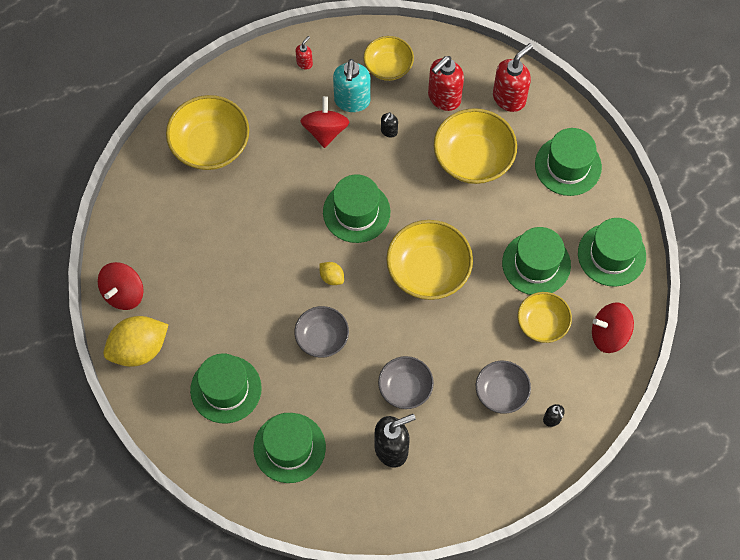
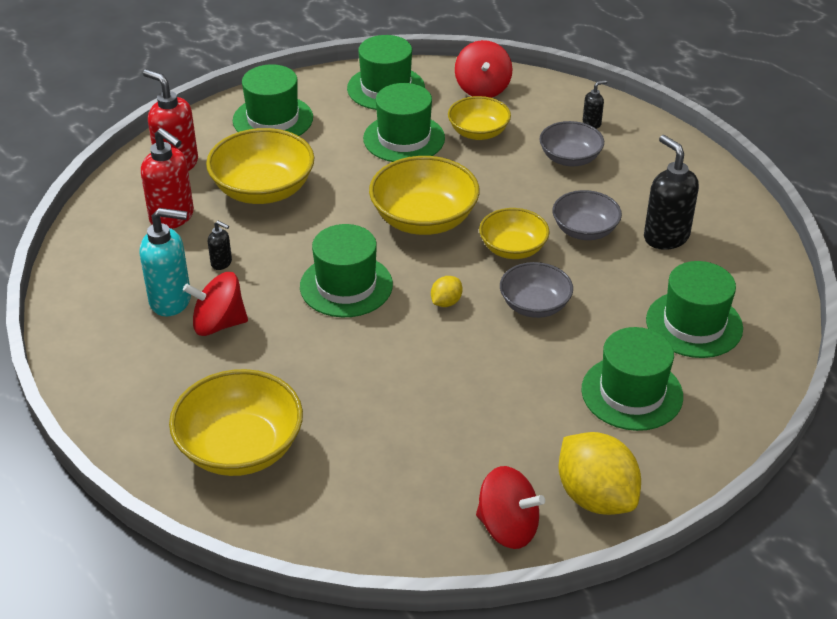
camera: 95 degrees left, 25 degrees down
red soap dispenser [295,36,313,69] -> none
yellow bowl [364,36,414,81] -> yellow bowl moved to [479,208,550,259]

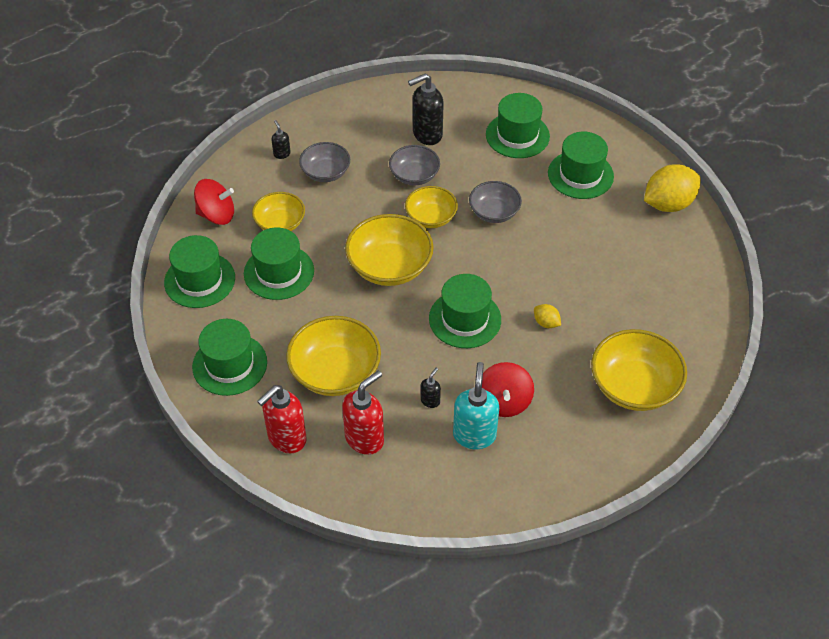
camera: 85 degrees left, 10 degrees up
yellow lemon [431,276,463,307] -> yellow lemon moved to [534,304,561,328]
red spinning top [476,466,545,549] -> none

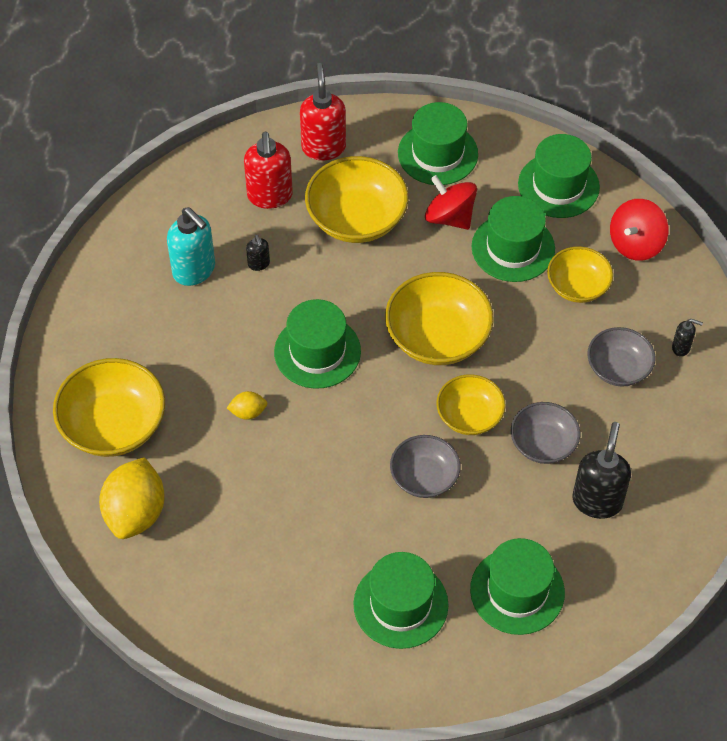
camera: 130 degrees right, 5 degrees up
red spinning top [482,362,534,417] -> red spinning top moved to [425,175,477,230]
yellow lemon [644,164,701,212] -> yellow lemon moved to [99,457,165,539]

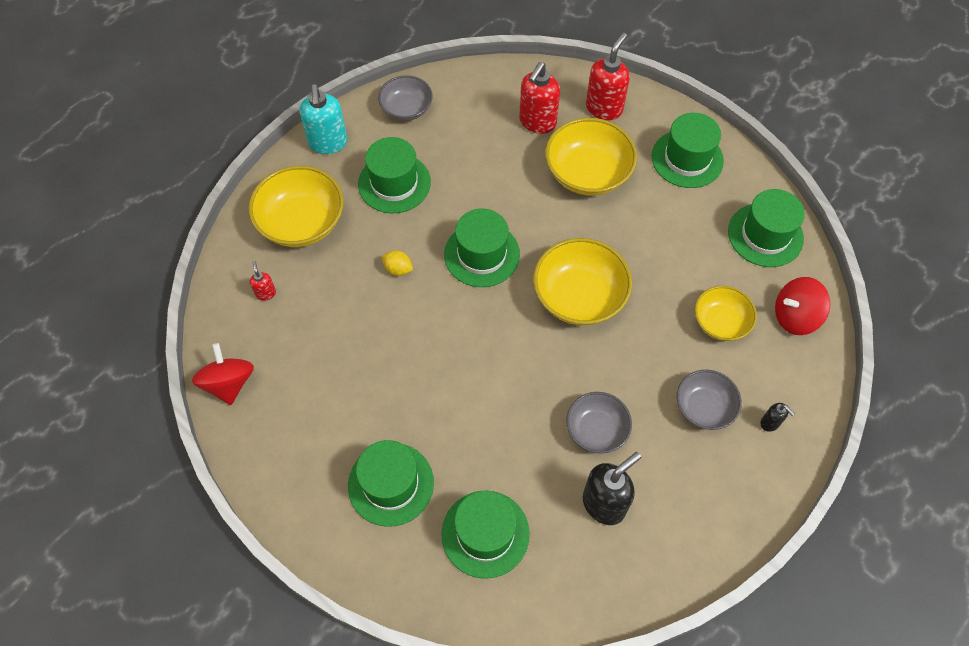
camera: 35 degrees right, 5 degrees up
yellow lemon [99,457,165,539] -> red soap dispenser [250,261,276,301]
turquoise soap dispenser [167,207,215,286] -> turquoise soap dispenser moved to [299,84,347,154]
black soap dispenser [246,235,270,271] -> none
grey bowl [390,435,461,498] -> grey bowl moved to [378,75,433,121]
red spinning top [425,175,477,230] -> red spinning top moved to [192,343,254,405]
yellow bowl [436,374,506,435] -> none
green hat [471,196,555,282] -> green hat moved to [358,137,431,213]

